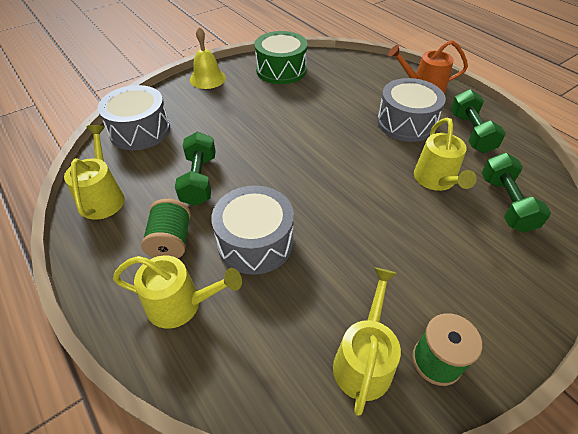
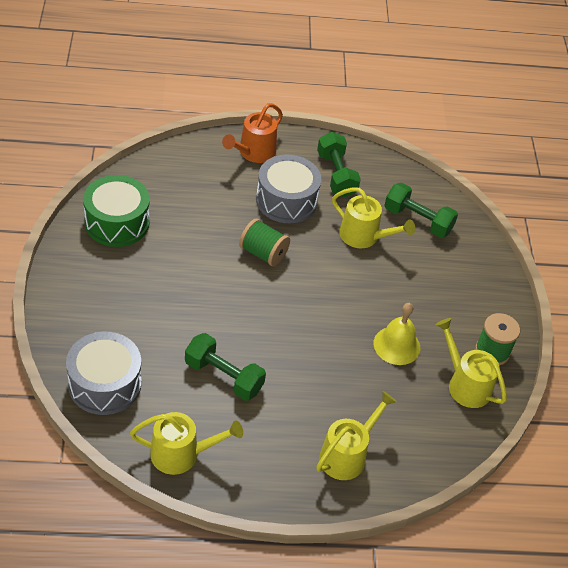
camera: 60 degrees left, 0 degrees up
yellow watering can [64,125,125,220] -> yellow watering can turned 150 degrees clockwise [130,412,243,475]
green spool [141,199,191,258] -> green spool moved to [239,219,290,266]
yellow bell [190,27,226,89] -> yellow bell moved to [374,303,420,365]
grey drum [211,186,294,275] -> none
green dumbbell [450,89,506,153] -> green dumbbell turned 45 degrees clockwise [317,132,361,197]

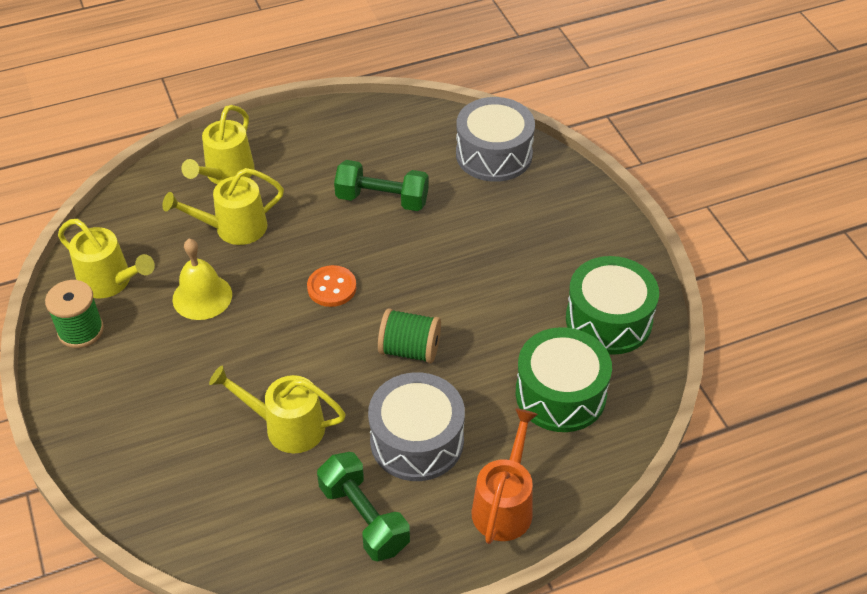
camera: 165 degrees right, 0 degrees up
yellow watering can [130,412,243,475] -> yellow watering can moved to [162,168,284,245]
green dumbbell [384,183,458,238] -> none
none -> orange button [307,265,356,307]
none -> green drum [516,327,612,432]

